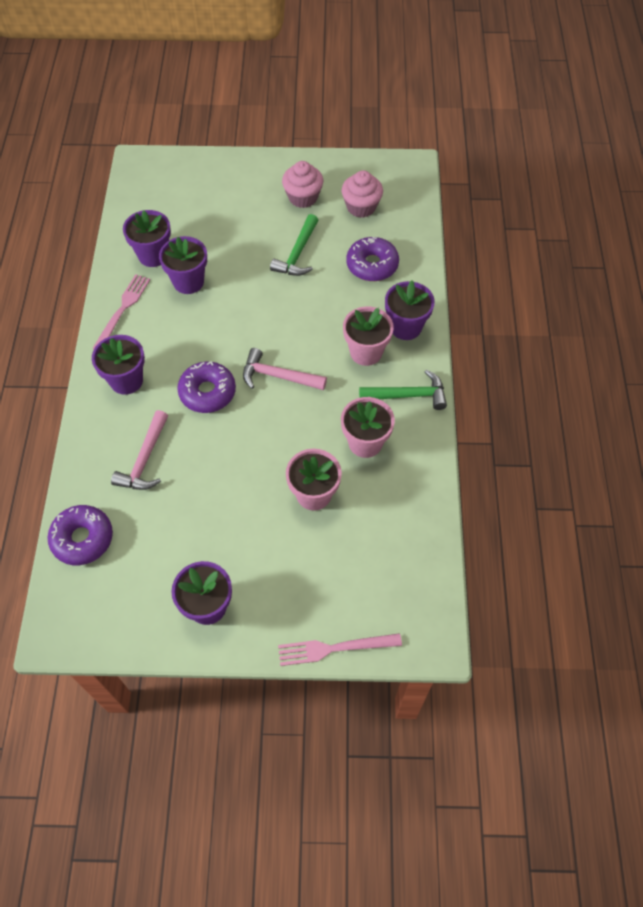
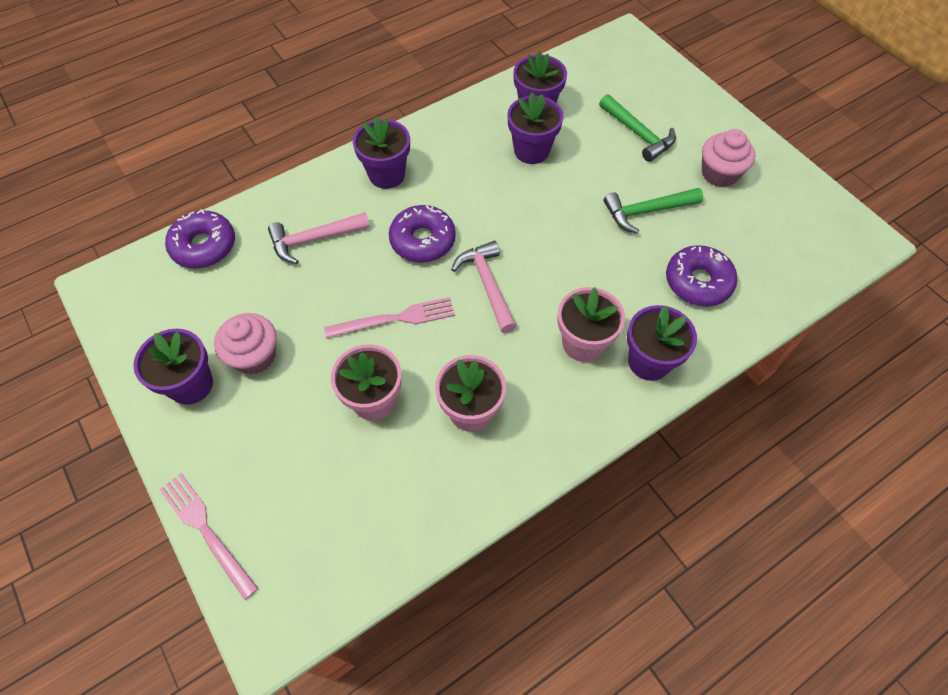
camera: 55 degrees right, 0 degrees up
pink fork [92,274,150,349] -> pink fork moved to [324,297,455,338]
pink cupcake [342,171,383,218] -> pink cupcake moved to [214,313,277,374]
green hammer [359,370,447,410] -> green hammer moved to [599,94,676,162]

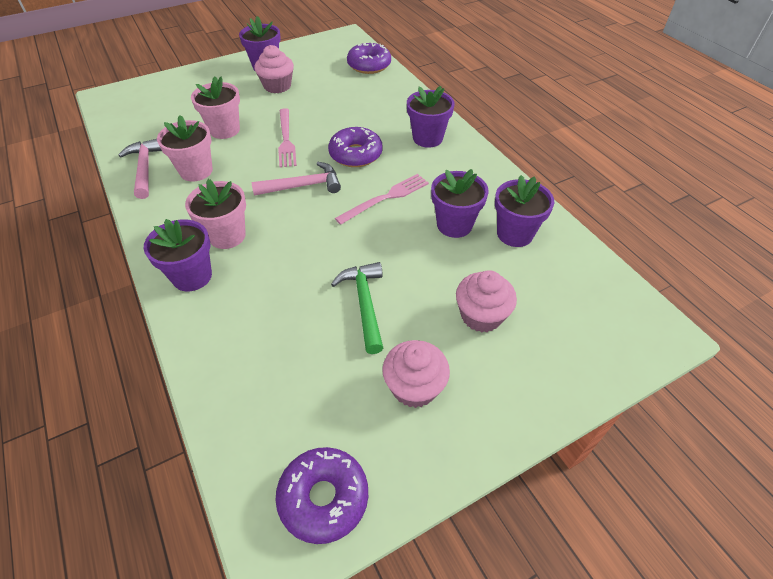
camera: 95 degrees right, 10 degrees down
pink fork [159,473,259,600] -> pink fork moved to [335,174,429,225]
pink hammer [268,212,370,264] -> pink hammer moved to [118,139,162,199]
green hammer [599,94,676,162] -> pink cupcake [456,270,517,332]
purple donut [666,245,737,307] -> purple donut moved to [275,447,368,544]

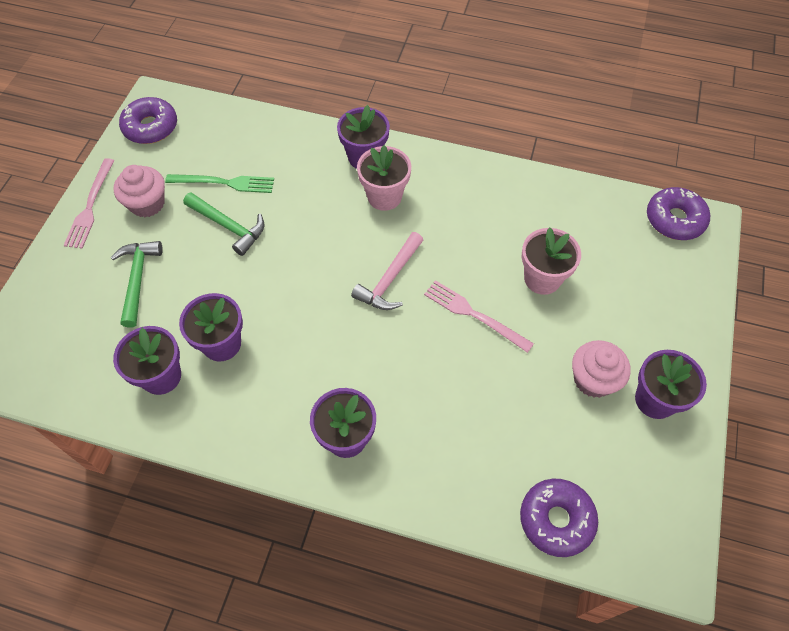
camera: 135 degrees right, 10 degrees up
pink hammer [118,139,162,199] -> none
pink flower pot [157,115,213,182] -> none
purple donut [328,127,383,167] -> purple donut moved to [647,187,710,240]
pink fork [335,174,429,225] -> pink fork moved to [64,158,115,249]
pink cupcake [456,270,517,332] -> green hammer [111,241,163,328]
none -> green fork [165,174,274,193]

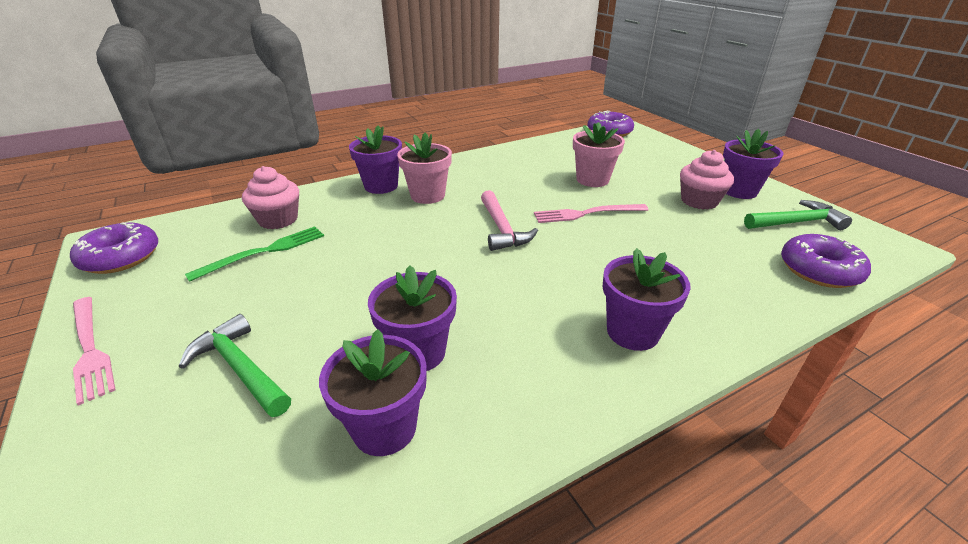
camera: 45 degrees left, 25 degrees down
pink cupcake [114,165,165,217] -> pink cupcake moved to [242,166,299,229]
green hammer [183,192,264,256] -> green hammer moved to [744,200,852,230]

